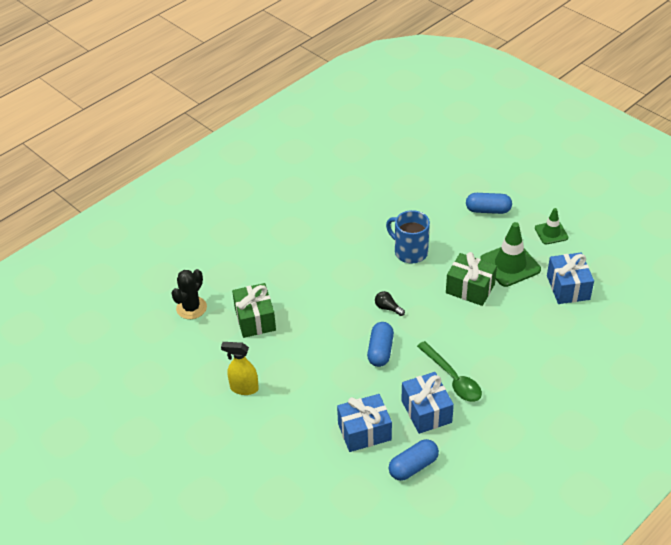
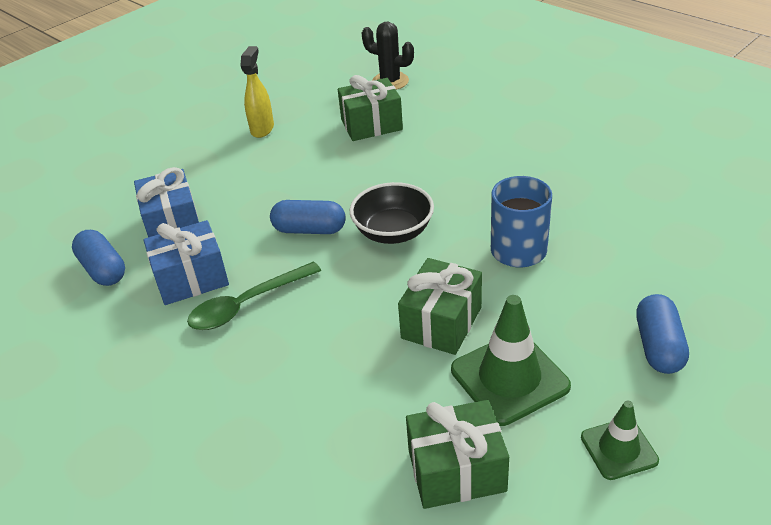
camera: 90 degrees right, 5 degrees down
black light bulb [375,291,405,316] -> black bowl [350,182,434,244]
blue gift [547,253,594,304] -> green gift [406,400,509,509]

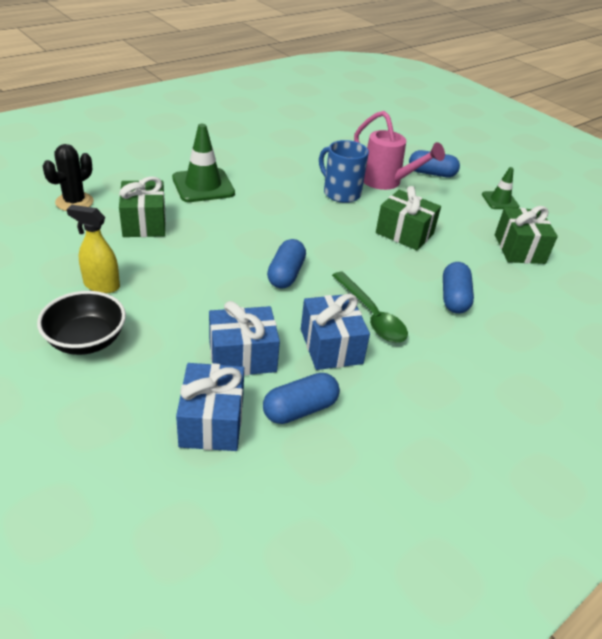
camera: 90 degrees left, 0 degrees up
black bowl [350,182,434,244] -> black bowl moved to [37,291,126,355]
green traffic cone [451,295,571,426] -> green traffic cone moved to [172,124,235,202]
none -> blue gift [176,363,244,451]
none -> pink watering can [354,111,445,190]
none -> blue capsule [443,262,474,313]

